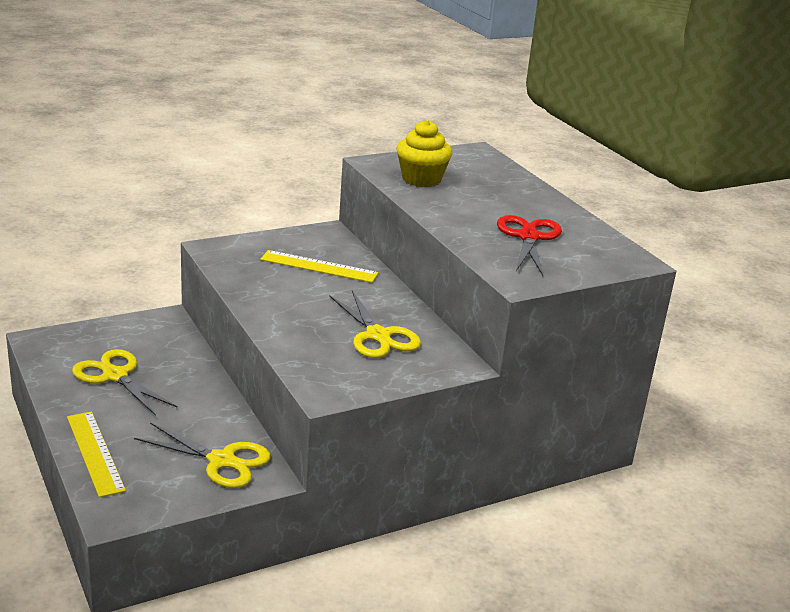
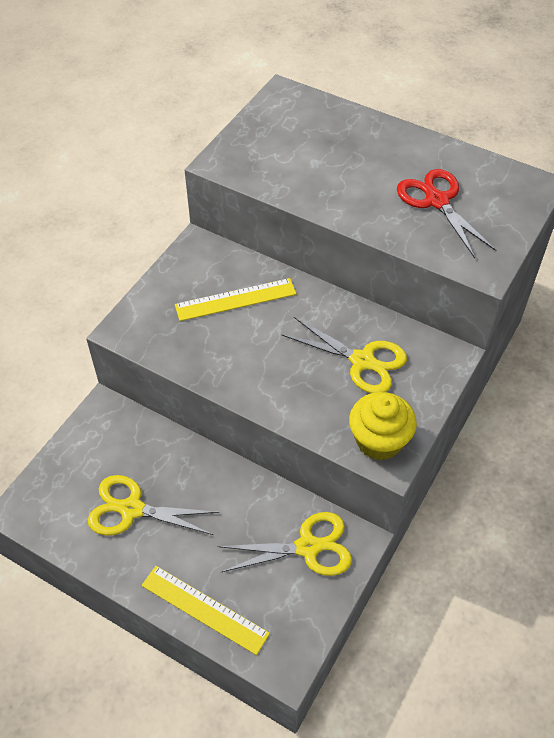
camera: 30 degrees left, 25 degrees up
yellow cupcake [396,120,452,187] -> yellow cupcake moved to [349,392,417,460]

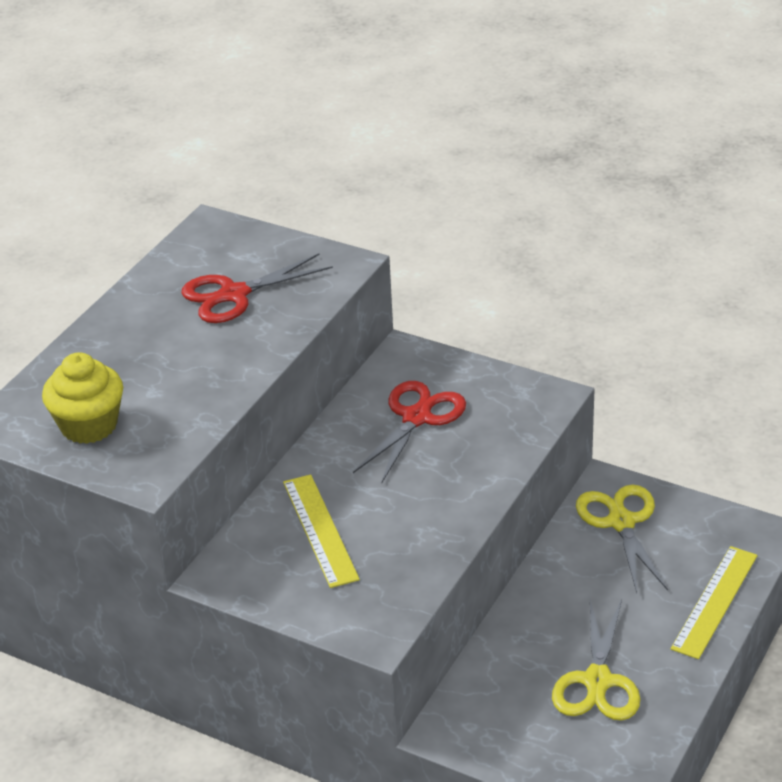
camera: 90 degrees left, 15 degrees down
yellow scissors [282,317,407,393] -> red scissors [353,381,466,484]
yellow cupcake [349,392,417,460] -> yellow cupcake moved to [42,352,123,444]

